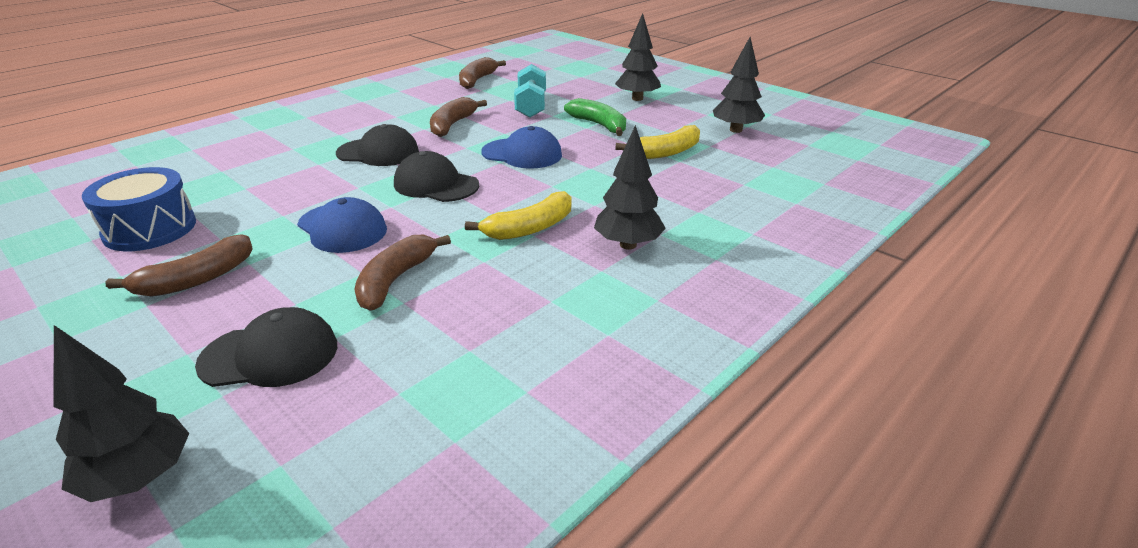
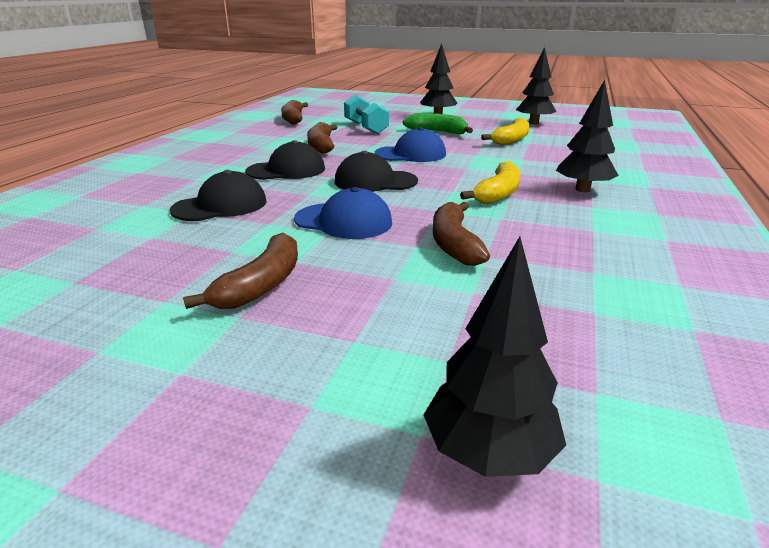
camera: 25 degrees left, 5 degrees down
blue drum [82,167,196,251] -> none
black cap [195,307,337,387] -> black cap moved to [170,170,266,221]

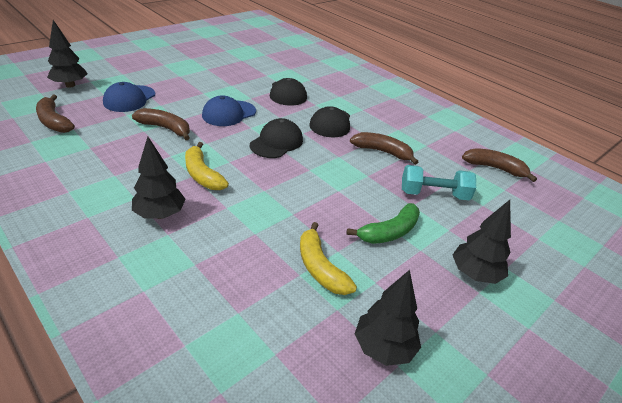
camera: 115 degrees right, 10 degrees up
brown banana [183,233,298,309] -> brown banana moved to [36,95,75,133]
blue cap [374,127,446,162] -> blue cap moved to [103,82,155,112]

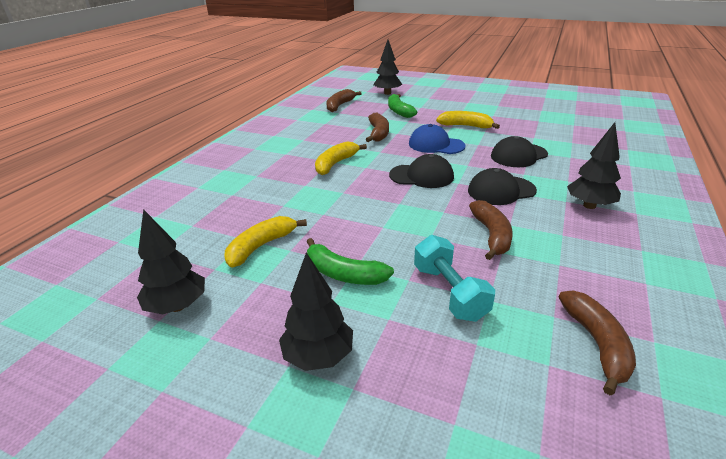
camera: 70 degrees right, 5 degrees down
blue cap [103,82,155,112] -> green banana [388,94,417,118]
black tree [132,137,186,219] -> black tree moved to [567,122,621,209]
none -> yellow banana [436,111,500,129]

